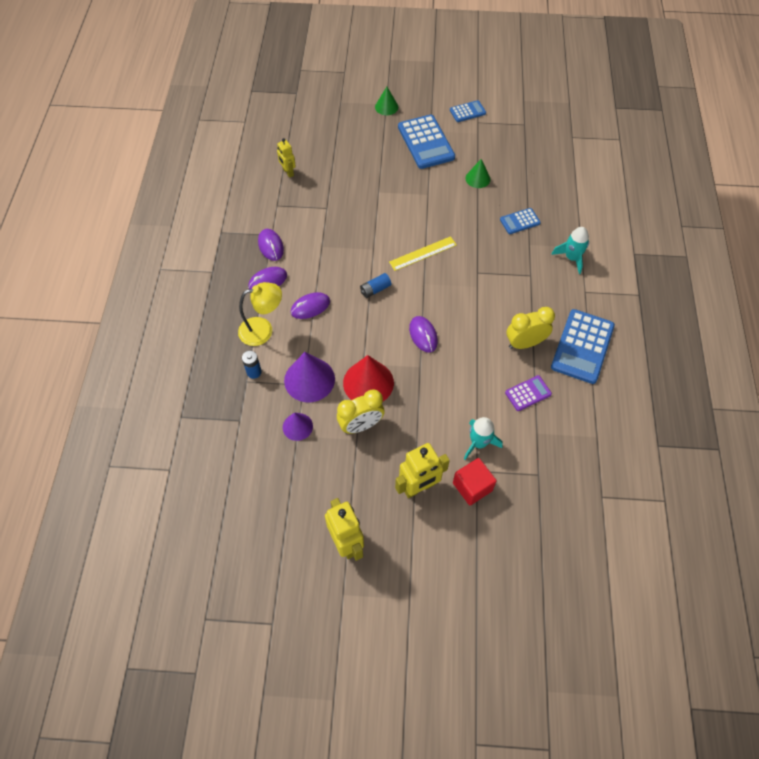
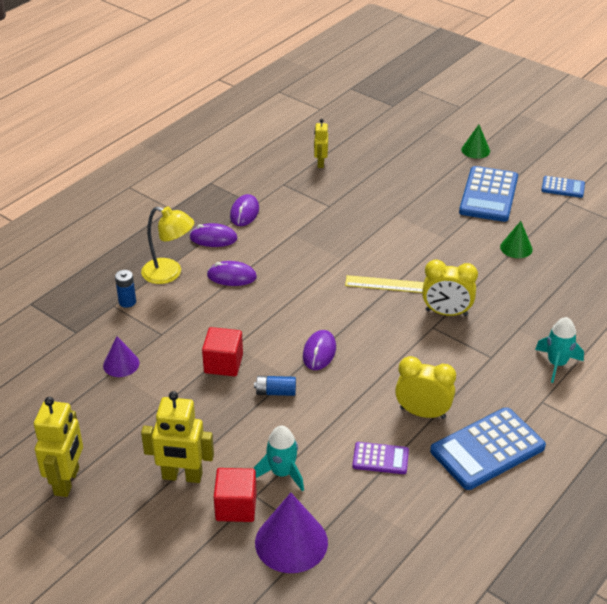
camera: 35 degrees right, 20 degrees down
purple cone [284,352,335,402] -> purple cone moved to [255,493,328,573]
yellow clock [337,389,385,434] -> yellow clock moved to [422,259,478,316]
red cone [343,355,394,401] -> red cube [202,327,243,376]
blue battery [360,273,391,298] -> blue battery moved to [254,376,296,396]
blue calculator [500,208,541,234] -> none

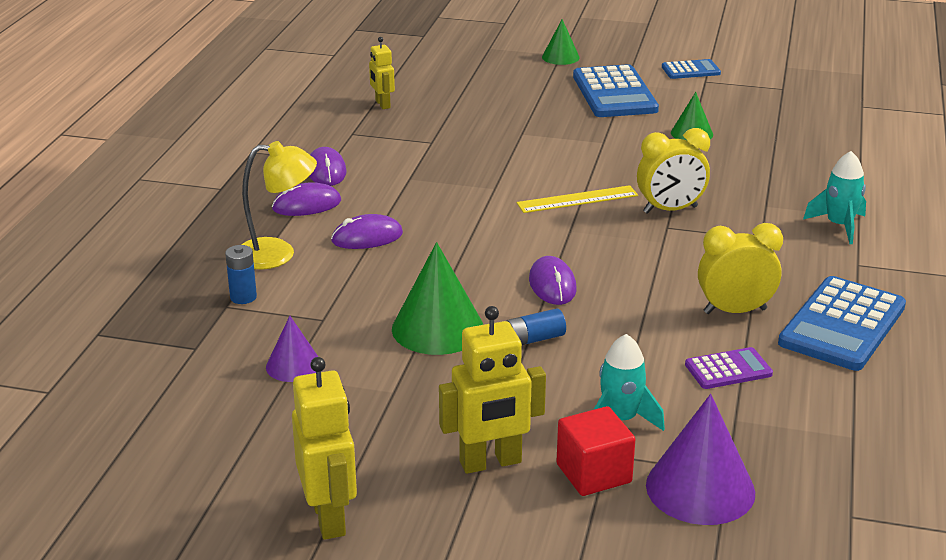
camera: 25 degrees left, 10 degrees down
red cube [202,327,243,376] -> green cone [392,242,483,355]

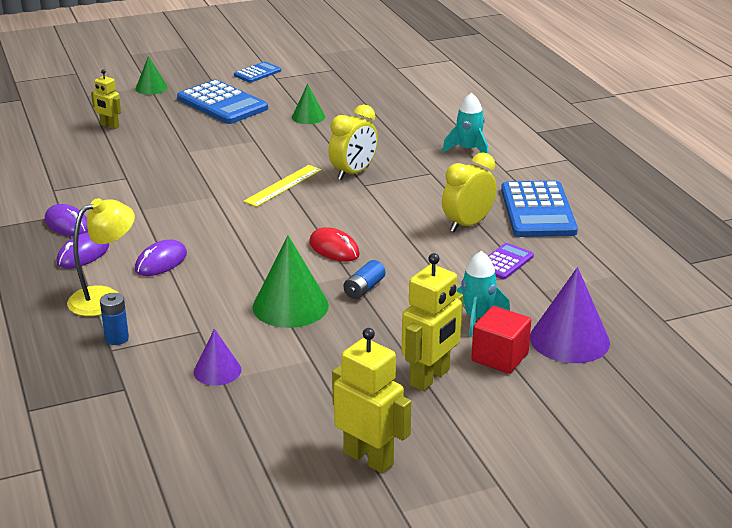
camera: 35 degrees left, 0 degrees up
yellow robot [369,37,395,109] -> yellow robot moved to [91,70,121,129]
purple mouse [529,256,576,305] -> red mouse [309,227,360,262]

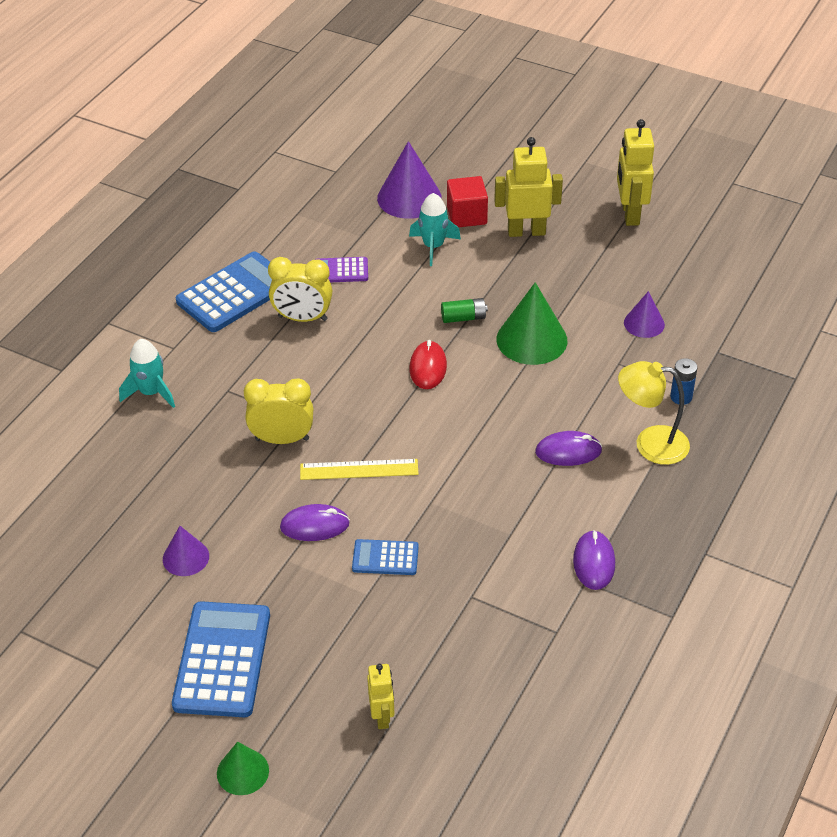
camera: 130 degrees left, 15 degrees up
purple mouse [56,233,109,268] -> purple mouse moved to [280,504,350,541]
blue calculator [234,62,281,83] -> blue calculator moved to [352,539,419,575]
green cone [292,84,325,124] -> purple cone [163,526,209,576]
blue battery [344,260,385,299] -> green battery [441,298,488,323]

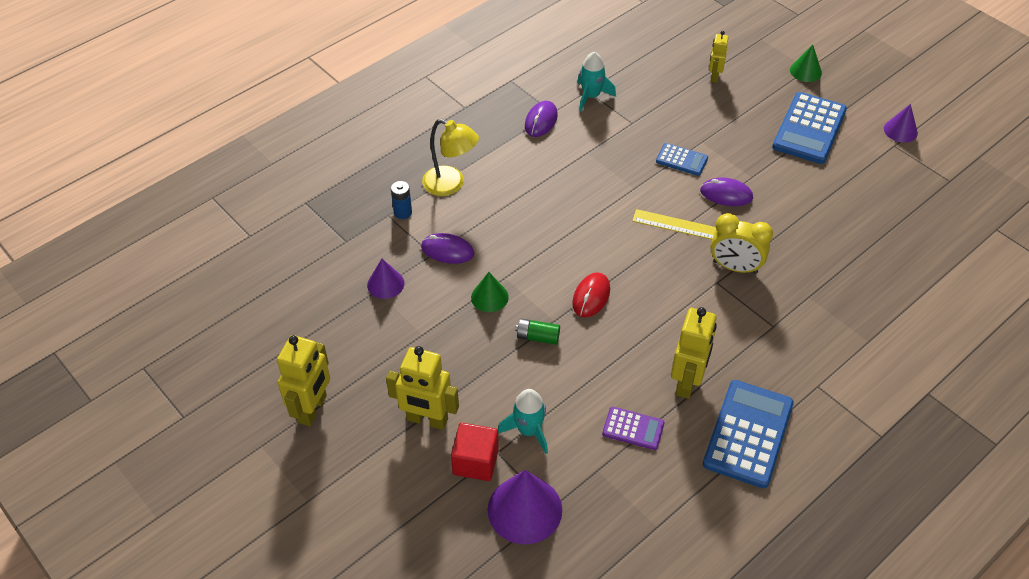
camera: 160 degrees left, 5 degrees up
turquoise rocket [119,339,175,408] -> turquoise rocket moved to [577,52,616,111]
purple cone [163,526,209,576] -> purple cone moved to [884,104,918,143]
blue calculator [176,252,272,332] -> blue calculator turned 135 degrees clockwise [703,380,794,488]
yellow clock [268,257,332,322] -> yellow robot [671,307,717,399]
green cone [496,282,567,365] -> green cone [471,272,509,312], size x0.58
purple mouse [535,431,602,466] -> purple mouse moved to [421,233,474,264]

